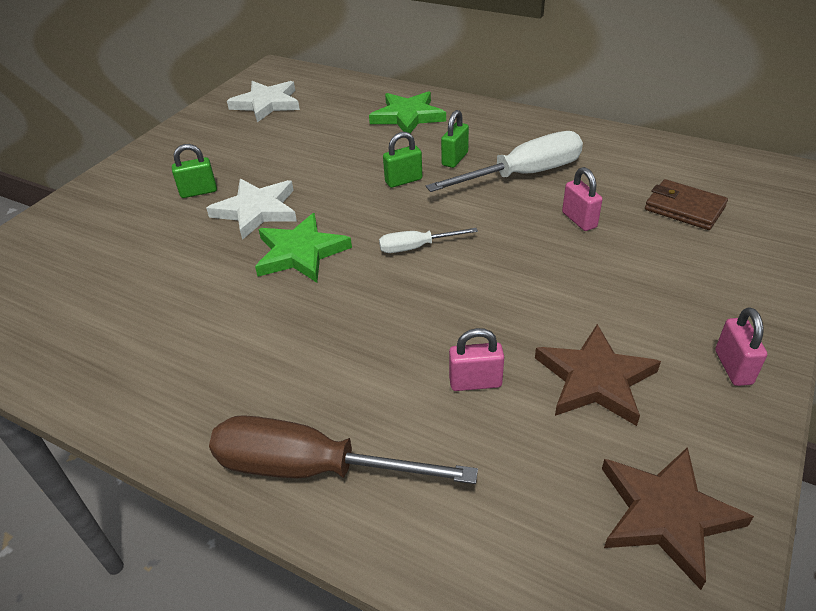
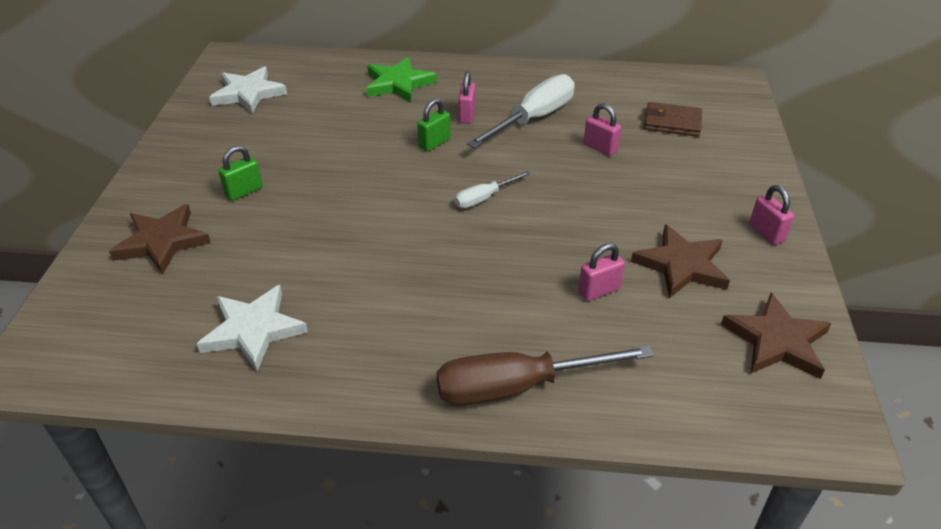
camera: 25 degrees left, 0 degrees up
white star [206,179,297,240] -> white star moved to [197,285,308,371]
green star [255,213,352,283] -> none
green padlock [441,110,469,168] -> pink padlock [458,72,475,124]
none -> brown star [109,204,211,274]

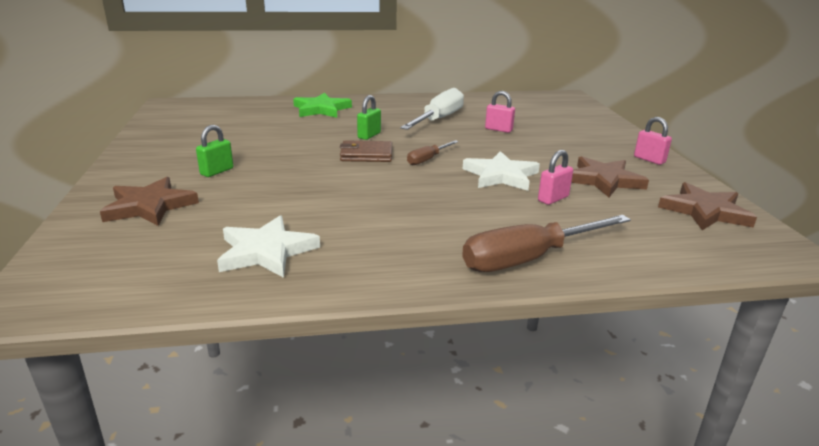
camera: 15 degrees left, 15 degrees down
white star [209,66,287,114] -> white star moved to [463,151,540,191]
white screwdriver [455,171,531,208] -> brown screwdriver [407,140,459,165]
pink padlock [458,72,475,124] -> none
brown wallet [644,102,702,137] -> brown wallet moved to [340,140,392,162]

